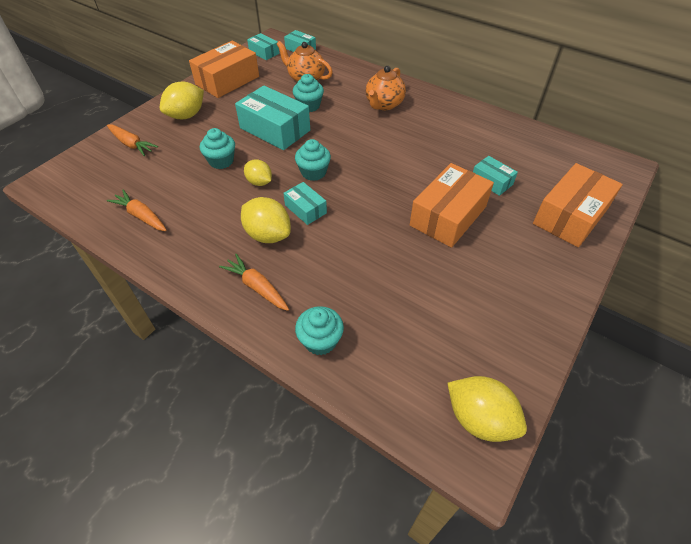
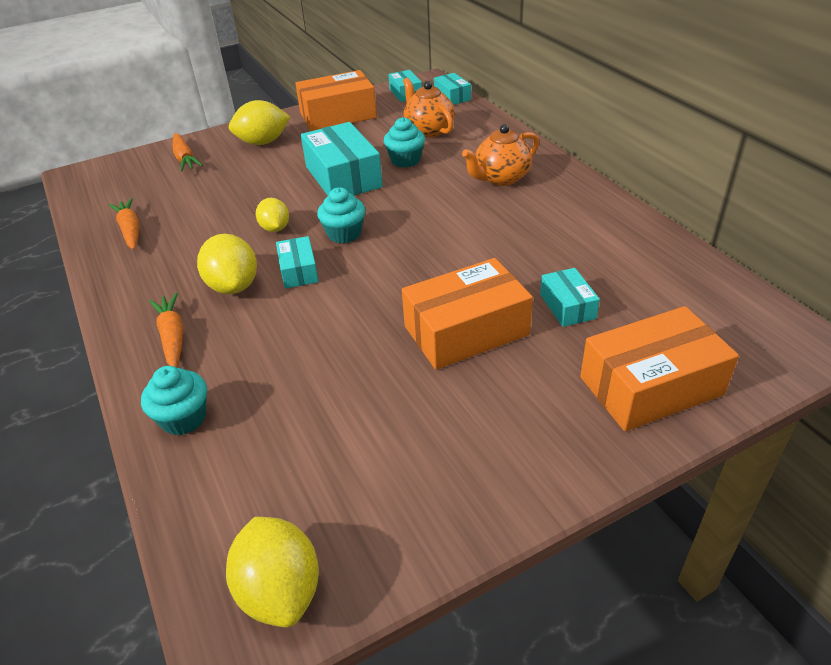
camera: 30 degrees right, 10 degrees down
turquoise cupcake [200,128,235,169] -> none

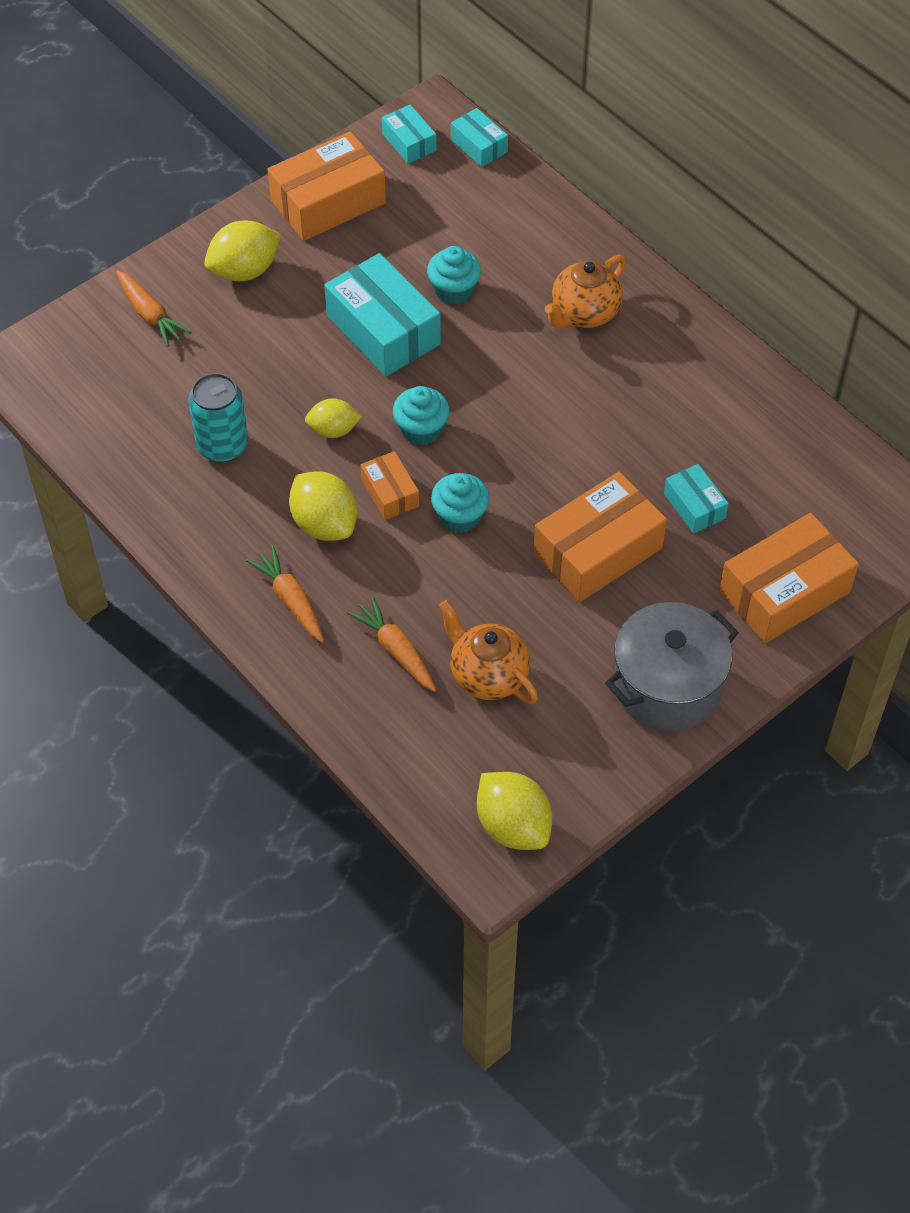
camera: 15 degrees left, 15 degrees up
orange carrot [109,198,139,250] -> orange carrot moved to [347,596,436,692]
turquoise cupcake [141,366,207,435] -> turquoise cupcake moved to [431,473,490,533]
yellow lemon [256,198,289,232] -> yellow lemon turned 60 degrees counterclockwise [305,398,362,438]
turquoise box [276,236,319,288] -> orange box [361,451,419,520]
orange teapot [403,78,454,138] -> orange teapot moved to [439,600,538,704]
none -> turquoise can [188,373,248,462]
none -> grey pot [605,602,739,731]

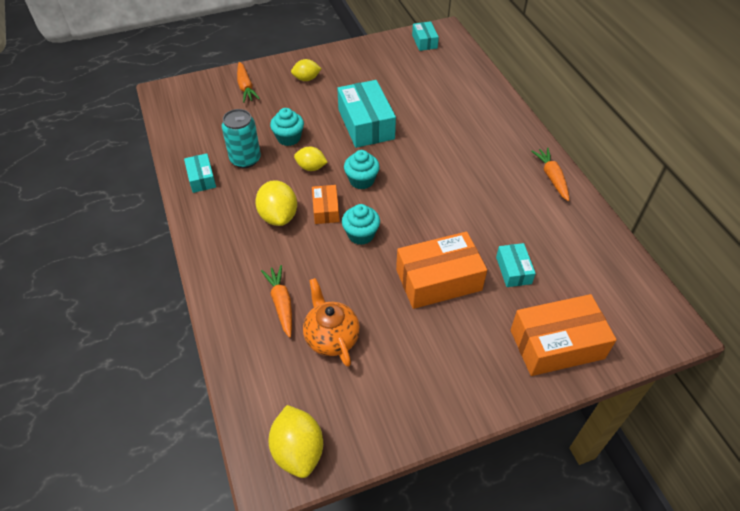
camera: 20 degrees right, 5 degrees down
yellow lemon [204,220,281,281] -> yellow lemon [291,59,322,81], size x0.64
orange carrot [246,546,324,643] -> orange carrot moved to [531,148,570,201]
orange box [268,131,386,241] -> none
turquoise cupcake [427,246,481,304] -> turquoise cupcake moved to [270,108,304,146]
turquoise box [451,108,508,167] -> turquoise box moved to [184,153,216,193]
orange teapot [545,254,626,328] -> none
grey pot [605,602,739,731] -> none

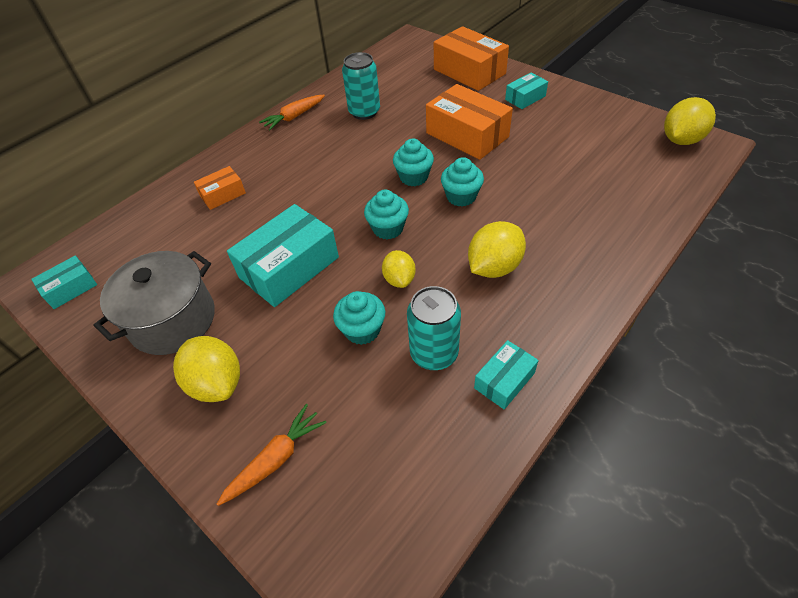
camera: 115 degrees left, 0 degrees up
orange carrot [261,265,292,338] -> none
yellow lemon [291,59,322,81] -> yellow lemon [173,336,240,402], size x1.57
orange teapot [303,278,360,367] -> none
orange box [312,185,339,224] -> orange box moved to [194,166,246,210]
turquoise box [496,243,536,287] -> turquoise box moved to [505,73,548,109]
none -> grey pot [94,251,215,355]
none -> turquoise can [342,52,380,120]
none -> turquoise cupcake [393,139,434,186]

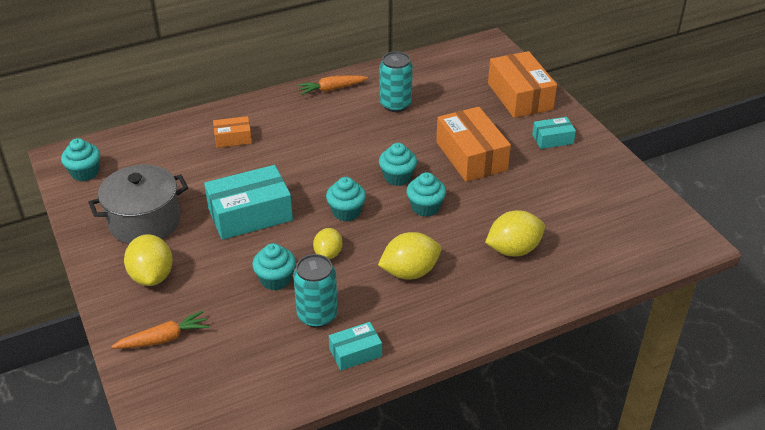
camera: 20 degrees right, 10 degrees down
turquoise box [31,256,97,309] -> turquoise cupcake [61,138,100,181]
yellow lemon [664,97,716,145] -> yellow lemon moved to [485,210,545,257]

